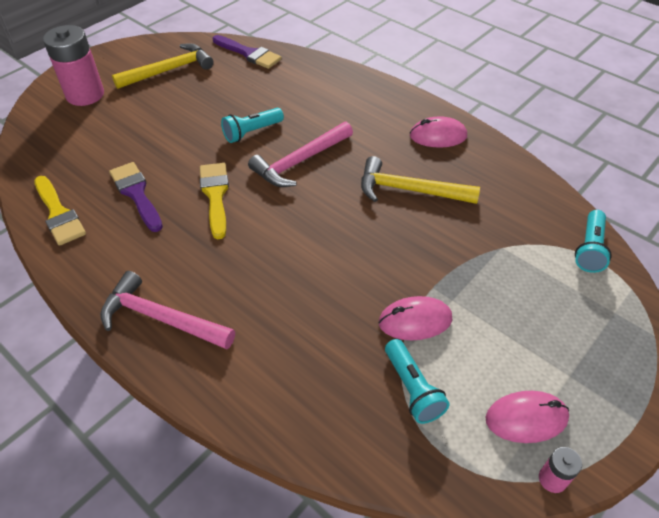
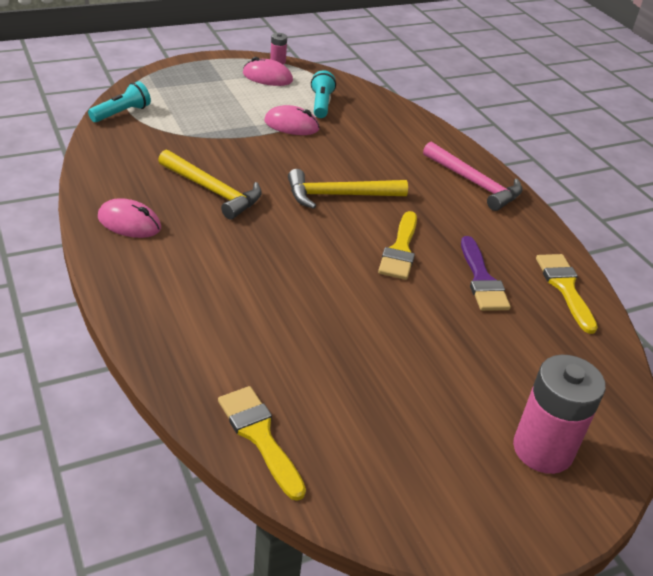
camera: 160 degrees left, 10 degrees down
yellow hammer [112,43,214,89] -> yellow hammer moved to [288,169,408,209]
purple brush [213,35,282,69] -> yellow brush [218,386,306,501]
turquoise flashlight [221,108,284,143] -> none
pink hammer [248,122,353,187] -> none

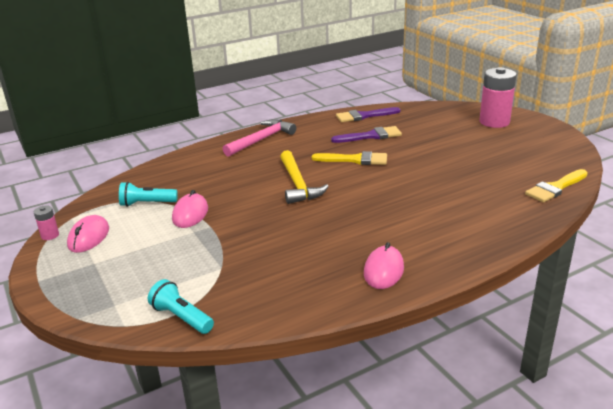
camera: 90 degrees left, 10 degrees down
yellow hammer [158,150,262,220] -> none
yellow brush [536,254,598,334] -> purple brush [336,107,401,122]

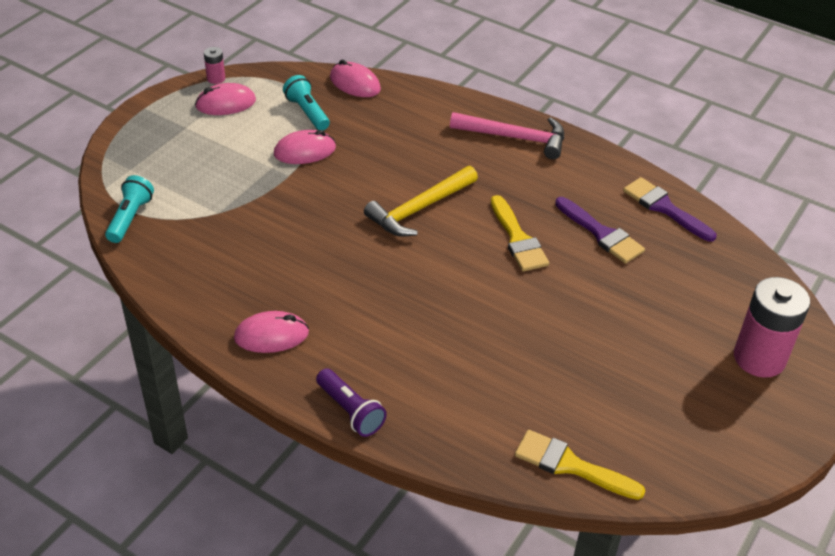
camera: 60 degrees right, 15 degrees up
none -> purple flashlight [316,368,387,437]
none -> pink mouse [330,60,381,97]

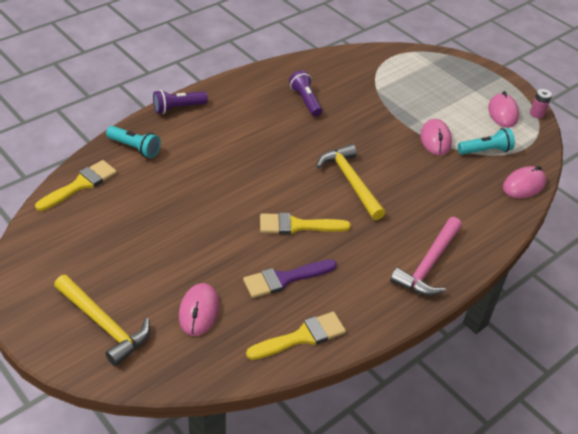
camera: 105 degrees right, 0 degrees up
turquoise flashlight [105,175,154,243] -> turquoise flashlight moved to [106,126,161,158]
pink mouse [234,311,309,353] -> pink mouse moved to [179,283,219,336]
purple brush [623,177,717,242] -> yellow brush [246,312,346,360]
pink battery [734,277,810,378] -> yellow hammer [54,275,150,366]
none -> purple flashlight [289,70,322,117]

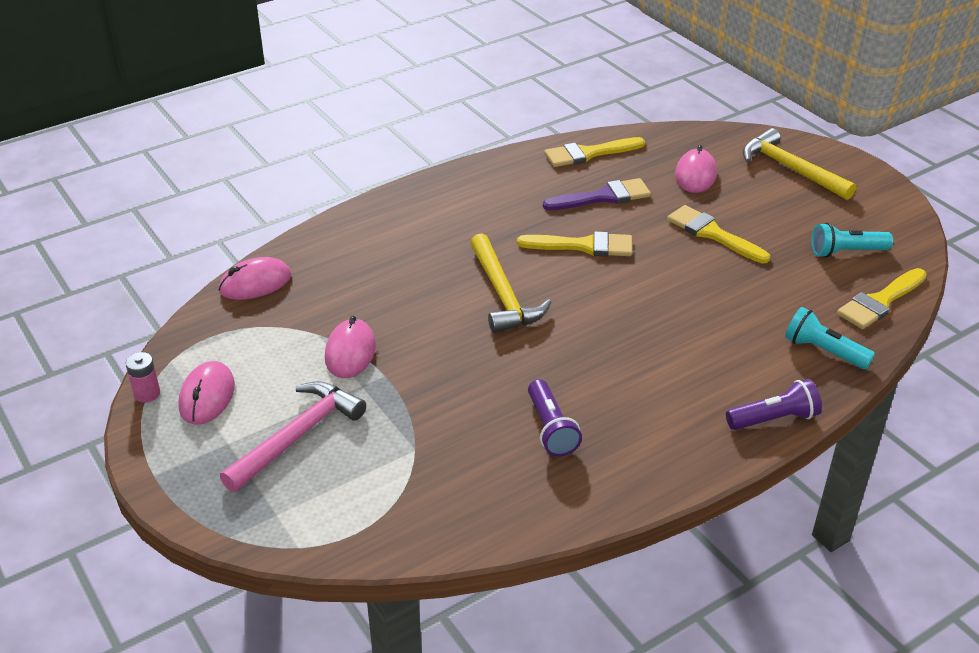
camera: 170 degrees left, 5 degrees down
pink hammer [390,217,462,296] -> pink hammer moved to [220,381,366,492]
turquoise flashlight [458,128,515,155] -> turquoise flashlight moved to [811,223,893,258]
none -> yellow brush [667,205,770,263]

